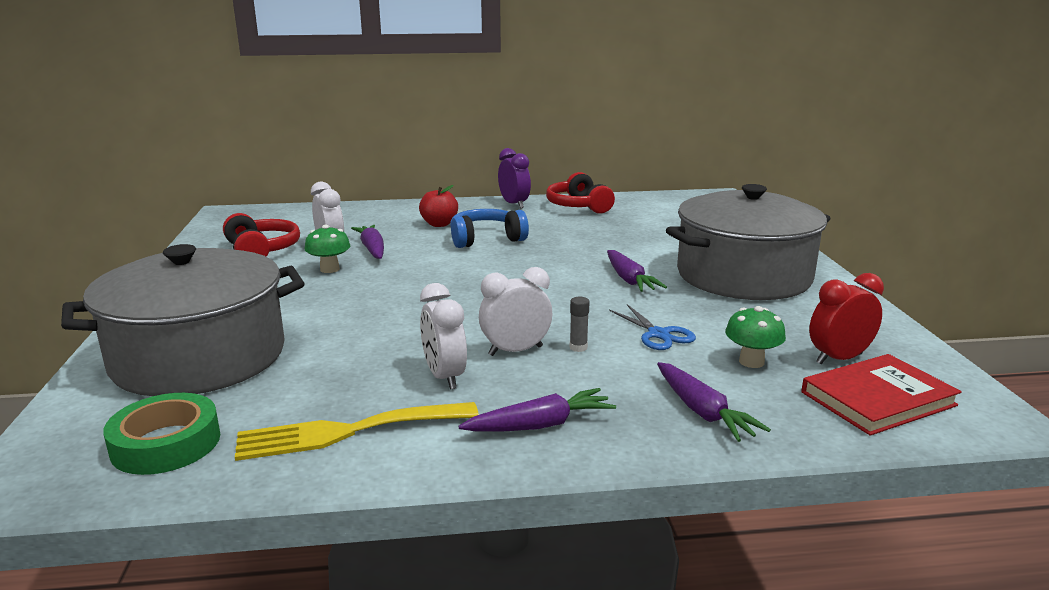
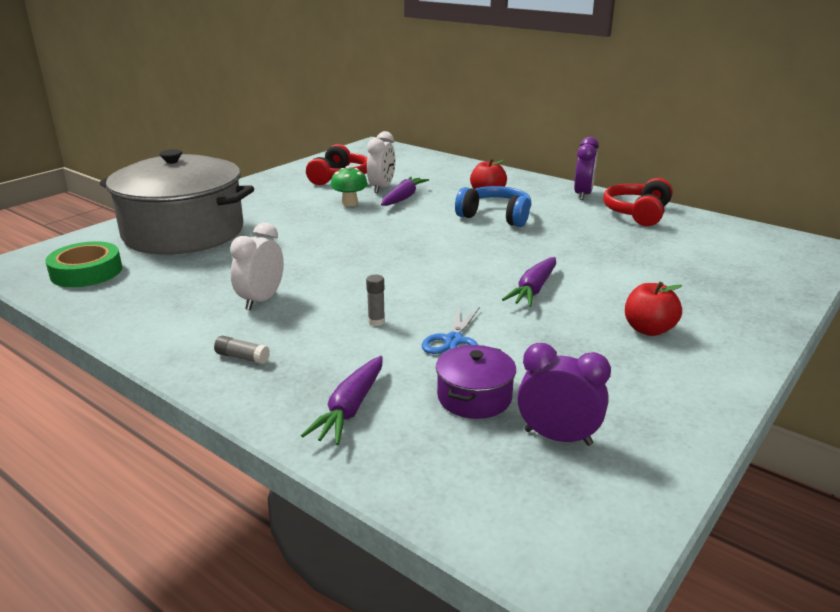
camera: 45 degrees right, 5 degrees up
yellow fork [235,402,479,461] -> none
purple carrot [458,388,616,432] -> grey glue stick [214,336,270,364]
white clock [479,267,552,356] -> none
grey pot [666,184,831,300] -> red apple [625,282,682,336]
green mushroom [725,306,786,368] -> purple pot [436,345,516,419]
red book [801,354,962,436] -> none
red clock [809,273,884,364] -> purple clock [517,343,611,446]

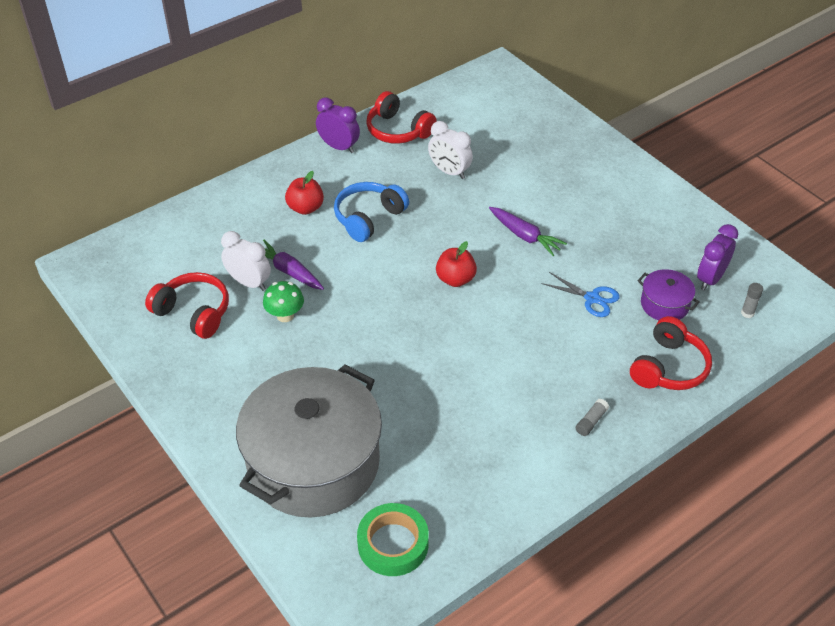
camera: 75 degrees left, 20 degrees up
white clock [230,223,284,310] -> white clock moved to [428,121,473,179]
purple carrot [301,356,383,445] -> red headphones [630,316,712,390]
grey glue stick [366,275,385,326] -> grey glue stick moved to [741,283,763,318]
red apple [625,282,682,336] -> red apple moved to [436,241,477,287]

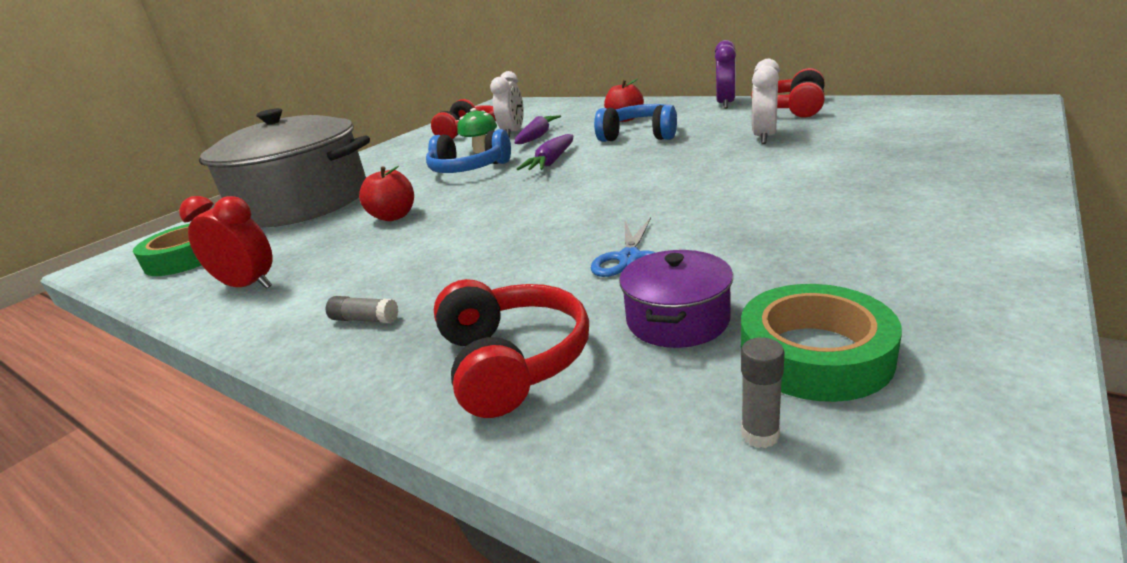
camera: 75 degrees right, 20 degrees down
red apple [436,241,477,287] -> red apple moved to [359,166,414,221]
purple carrot [489,207,567,256] -> purple carrot moved to [517,134,573,170]
red headphones [630,316,712,390] -> red headphones turned 120 degrees counterclockwise [434,279,589,418]
purple clock [697,224,738,290] -> green tape [741,284,902,402]
none -> red clock [179,196,273,289]
none -> blue headphones [426,129,511,173]

